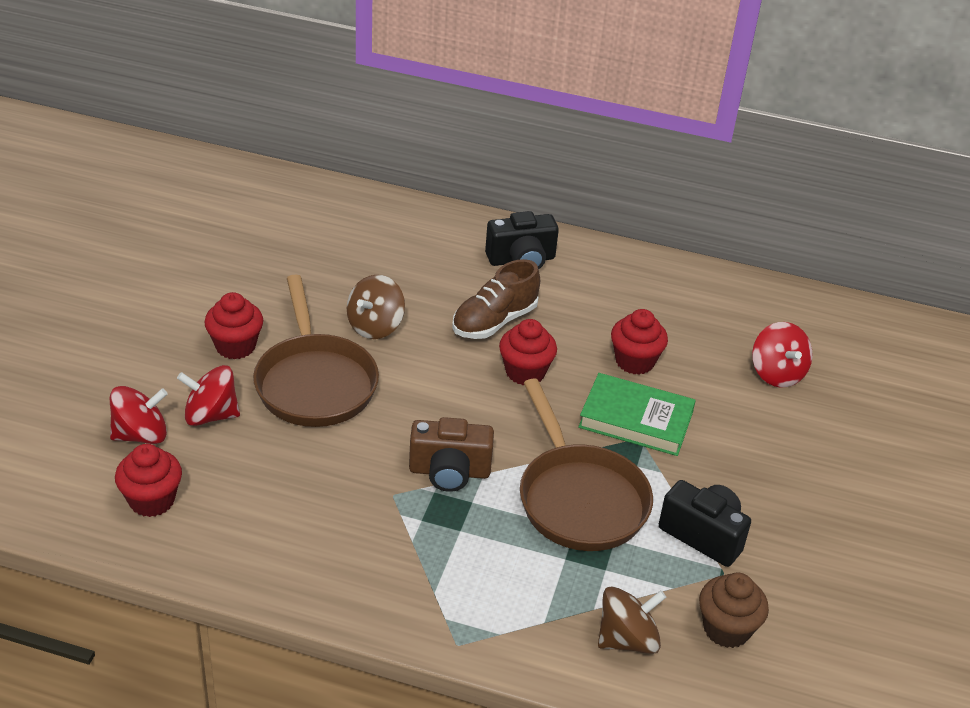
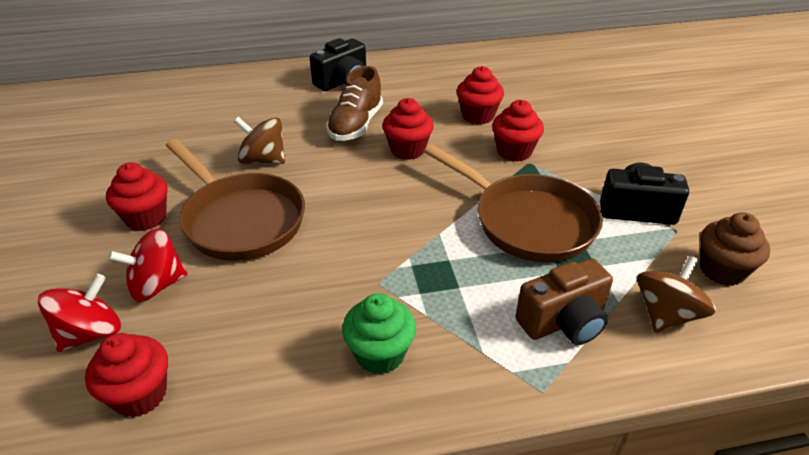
camera: 25 degrees left, 0 degrees up
brown spinning top [347,275,405,339] -> brown spinning top turned 105 degrees clockwise [234,117,285,164]
brown camera [409,417,494,492] -> brown camera moved to [515,258,613,345]
green book [578,373,696,456] -> red cupcake [492,100,544,162]
red spinning top [752,322,812,387] -> none
none -> green cupcake [342,293,416,374]

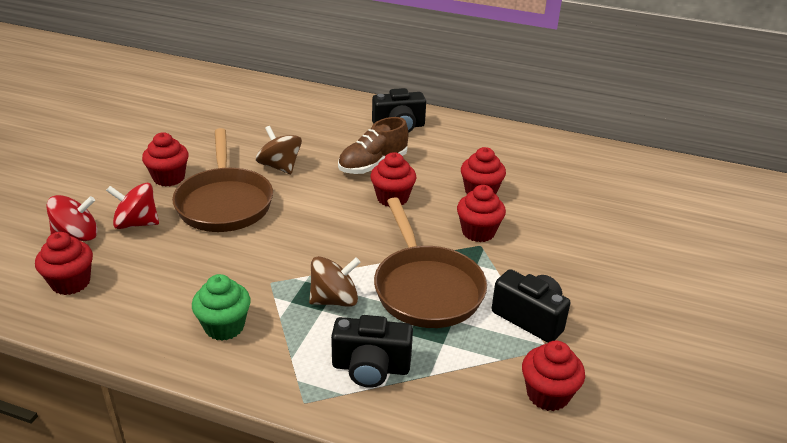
camera: 30 degrees right, 5 degrees down
brown camera [515,258,613,345] -> black camera [331,315,413,388]
brown spinning top [637,256,716,333] -> brown spinning top moved to [309,256,361,307]
brown cupcake [700,212,770,286] -> red cupcake [522,341,585,411]

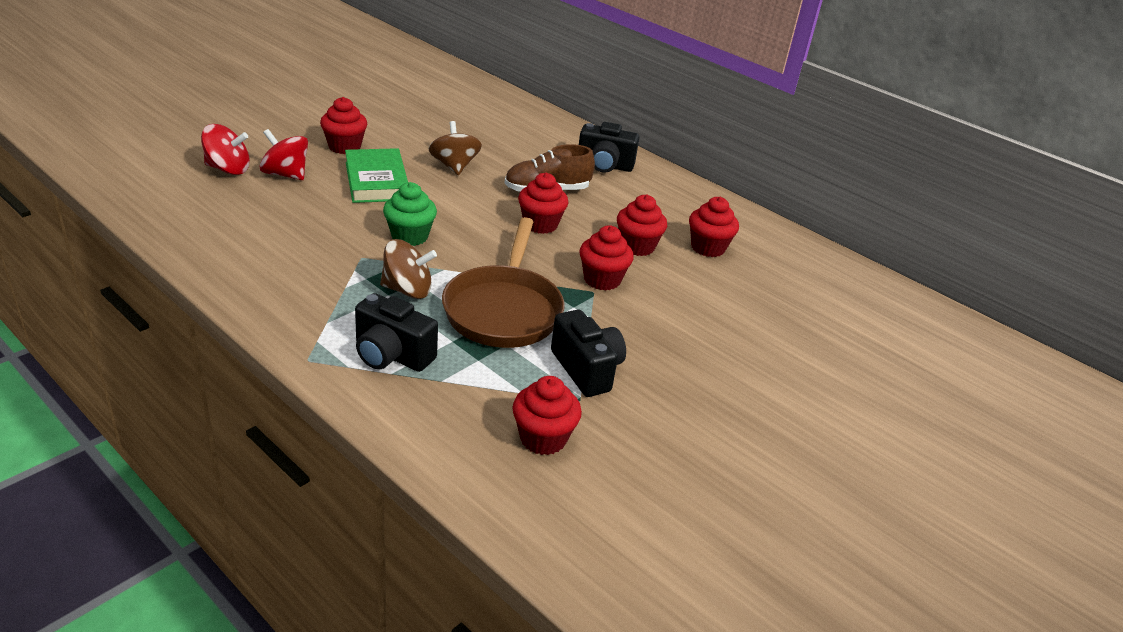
camera: 20 degrees right, 0 degrees up
red cupcake [35,232,93,295] -> red cupcake moved to [689,197,739,257]
brown pan [172,128,273,232] -> green book [345,148,408,203]
green cupcake [192,274,251,341] -> green cupcake moved to [383,182,437,246]

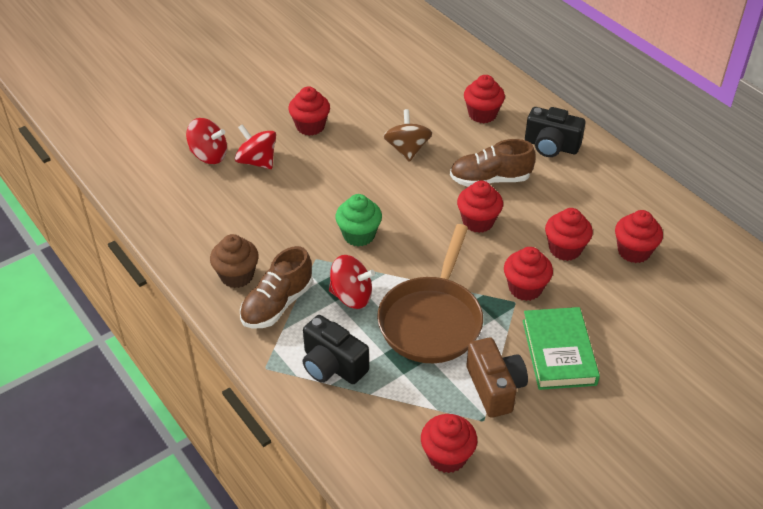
camera: 15 degrees right, 10 degrees up
green book [345,148,408,203] -> green book moved to [522,307,600,390]
brown spinning top [380,239,437,299] -> red spinning top [329,255,375,309]
black camera [551,310,626,397] -> brown camera [466,338,528,418]
none -> brown cupcake [210,234,259,288]
none -> brown shoe [240,246,313,328]
none -> red cupcake [464,75,505,123]

